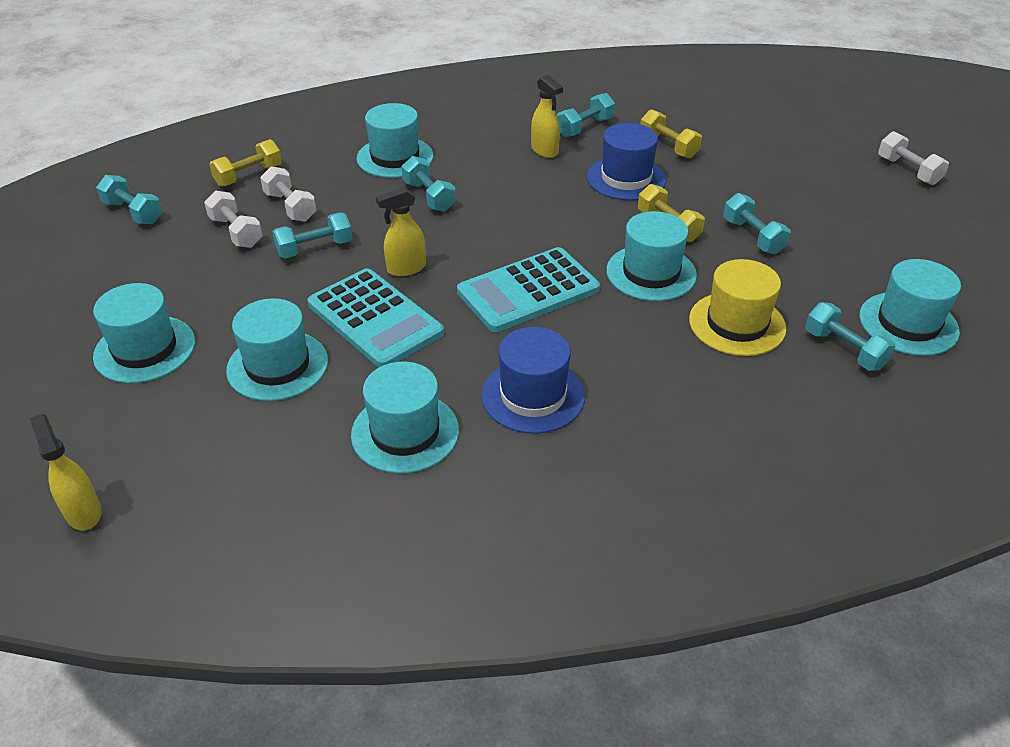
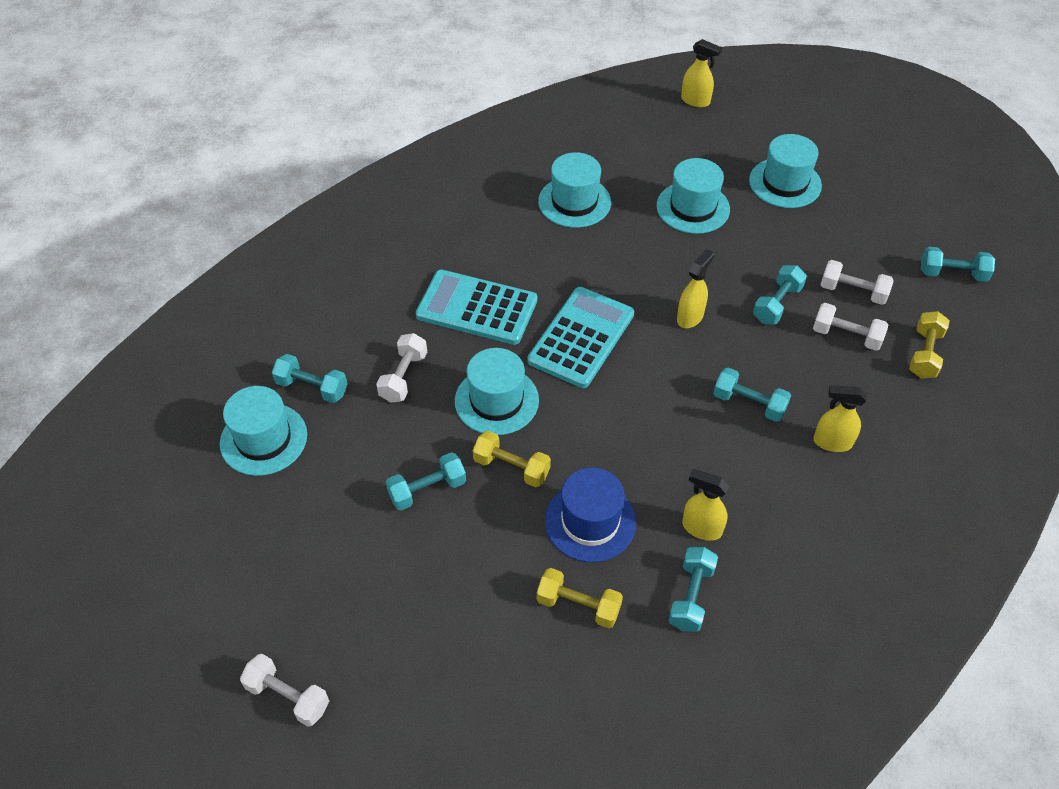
camera: 150 degrees right, 10 degrees up
turquoise calculator [308,268,444,367] -> turquoise calculator moved to [416,270,537,345]
turquoise hat [357,103,434,178] -> yellow spray bottle [813,385,866,452]
blue hat [481,327,585,434] -> none
yellow hat [689,259,786,356] -> white dumbbell [376,333,427,403]
turquoise dumbbell [723,193,791,254] -> turquoise dumbbell turned 60 degrees counterclockwise [386,452,466,511]

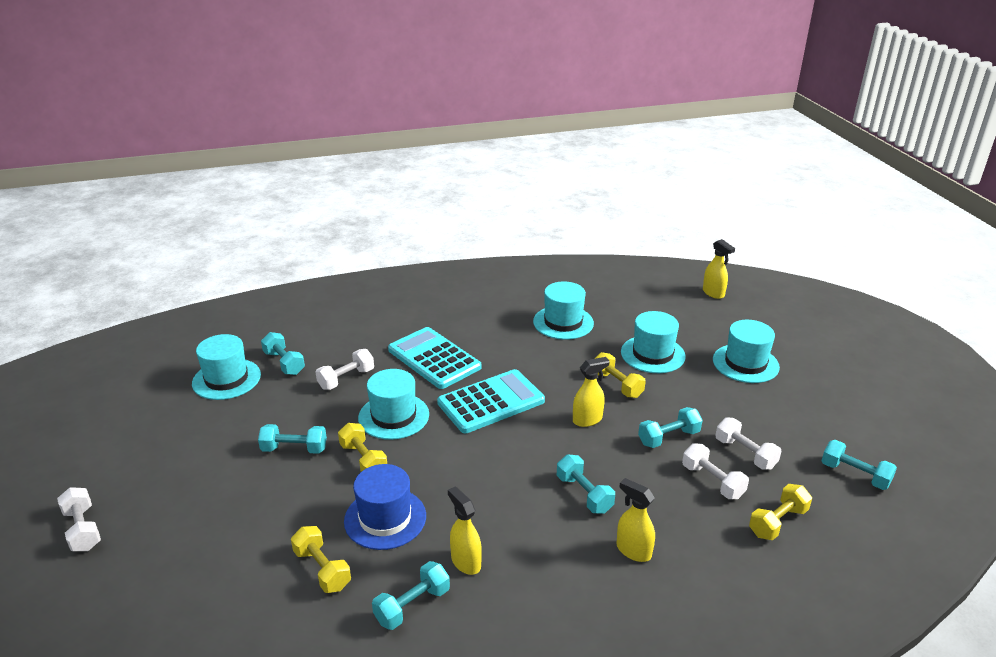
camera: 30 degrees right, 20 degrees down
none -> yellow dumbbell [595,352,646,398]

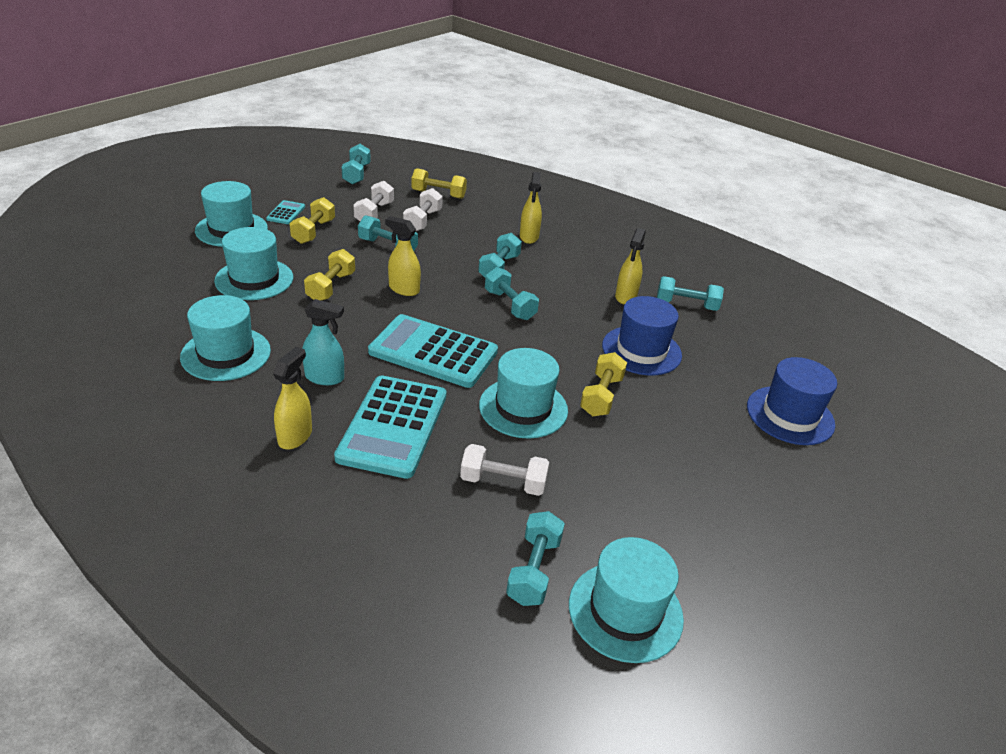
camera: 130 degrees left, 5 degrees up
white dumbbell [57,487,101,551] -> none
turquoise dumbbell [258,424,327,454] -> turquoise dumbbell moved to [485,267,539,320]
yellow dumbbell [291,526,351,593] -> yellow dumbbell moved to [290,197,335,244]
yellow spray bottle [703,239,735,299] -> yellow spray bottle moved to [273,347,312,449]
none -> turquoise calculator [266,200,305,224]
none -> turquoise spray bottle [302,299,344,385]
none -> blue hat [747,357,837,445]

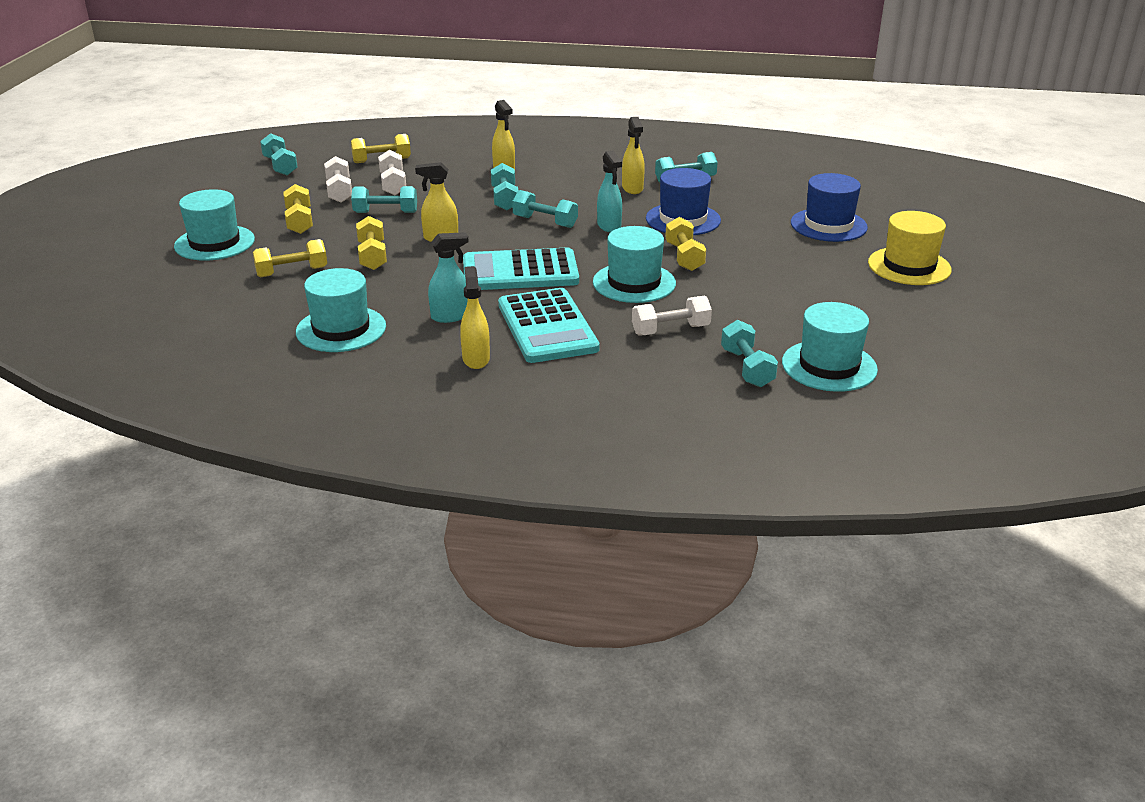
camera: 25 degrees left, 5 degrees down
turquoise hat [214,227,293,300] -> yellow dumbbell [253,239,327,277]
turquoise calculator [266,200,305,224] -> none
none -> turquoise spray bottle [597,150,622,233]
none -> yellow hat [868,211,952,285]

